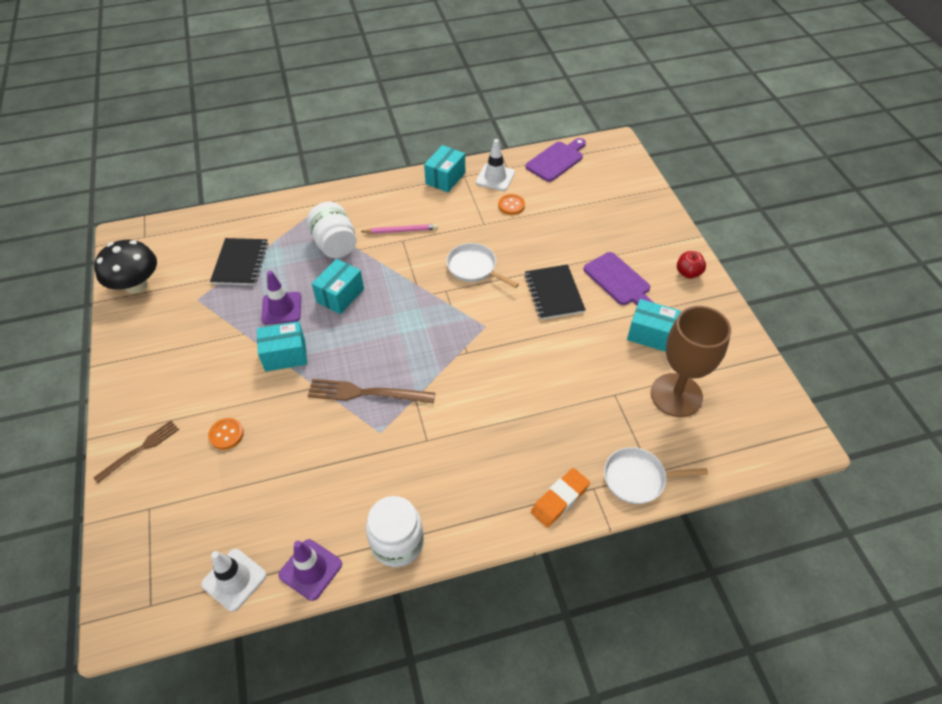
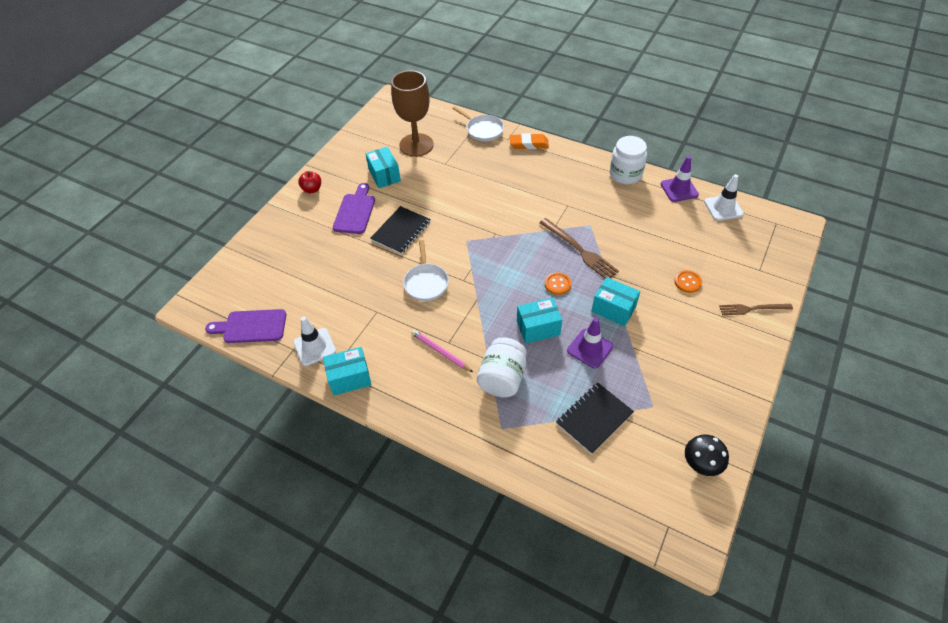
camera: 135 degrees left, 0 degrees up
black mushroom [94,240,157,294] -> black mushroom [685,434,729,476], size x0.66
orange button [498,194,525,215] -> orange button moved to [545,272,571,295]

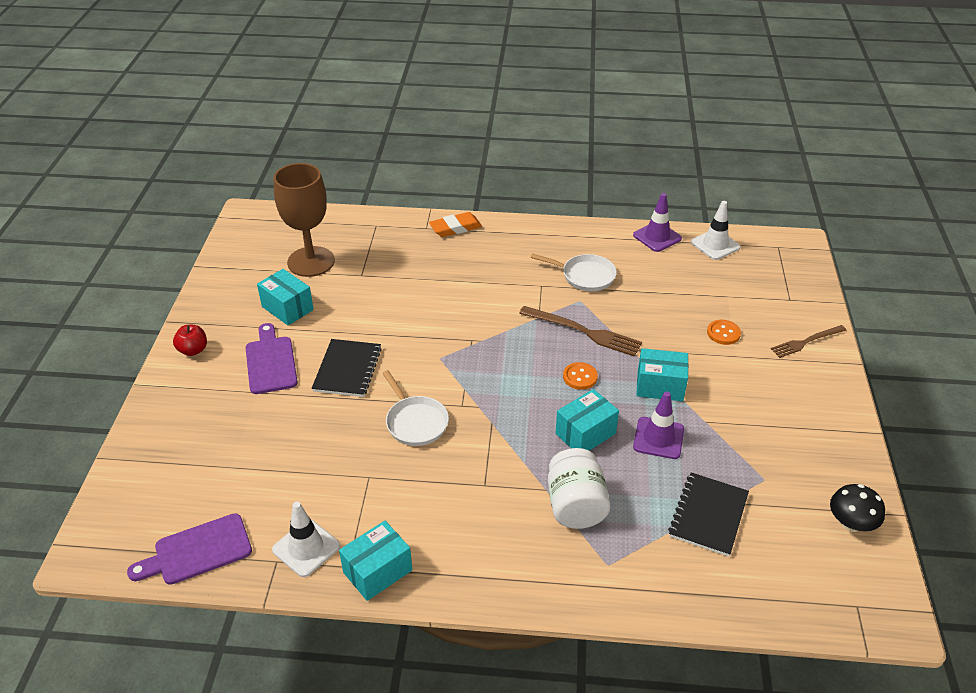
camera: 25 degrees left, 10 degrees down
pink pencil [411,330,473,372] -> none
white pan [452,106,504,141] -> white pan moved to [531,253,617,291]
white jar [610,136,647,184] -> none

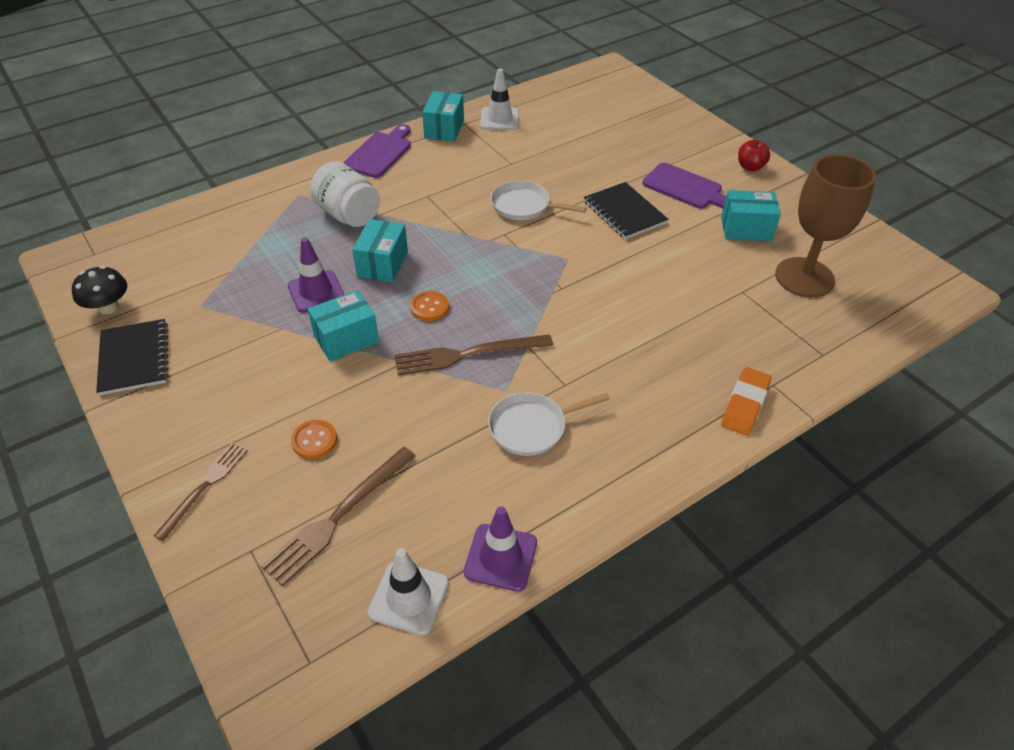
camera: 140 degrees right, 5 degrees up
purple cutting board [127,513,252,585] -> purple cutting board moved to [343,124,411,178]
black notebook [668,473,749,557] -> black notebook moved to [96,319,168,395]
none -> brown fork [261,447,416,586]

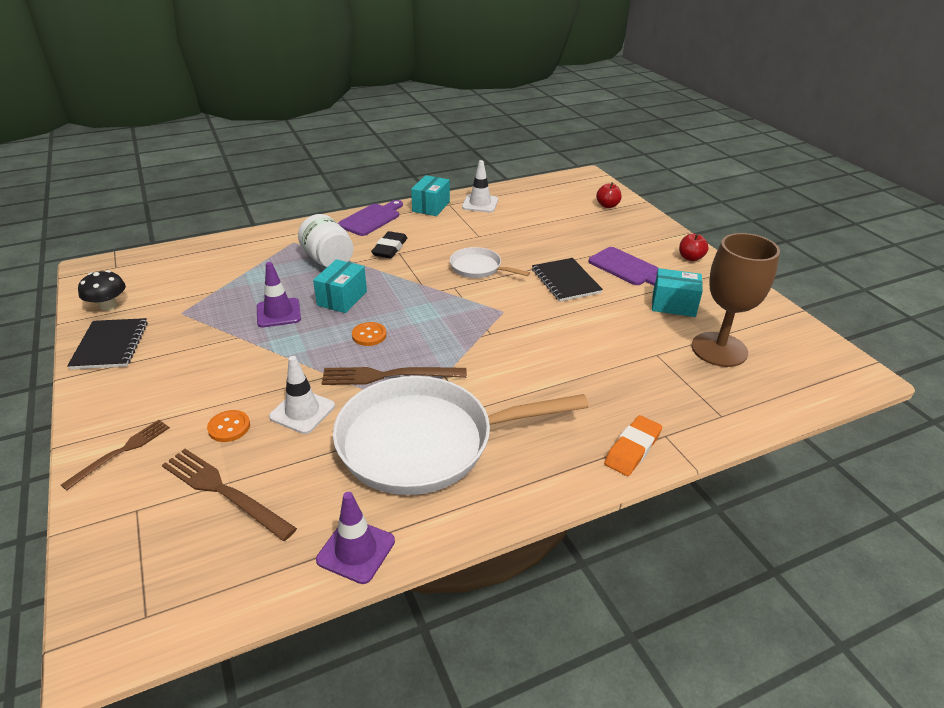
camera: 10 degrees right, 10 degrees down
brown fork [261,447,416,586] -> brown fork turned 75 degrees clockwise [162,449,297,541]
turquoise box [308,290,379,361] -> none
white traffic cone [368,548,449,636] -> white traffic cone moved to [269,356,335,434]
white pan [488,392,610,456] -> white pan [333,376,589,495], size x2.14
none -> black eraser [371,231,407,258]
none -> red apple [596,182,622,208]

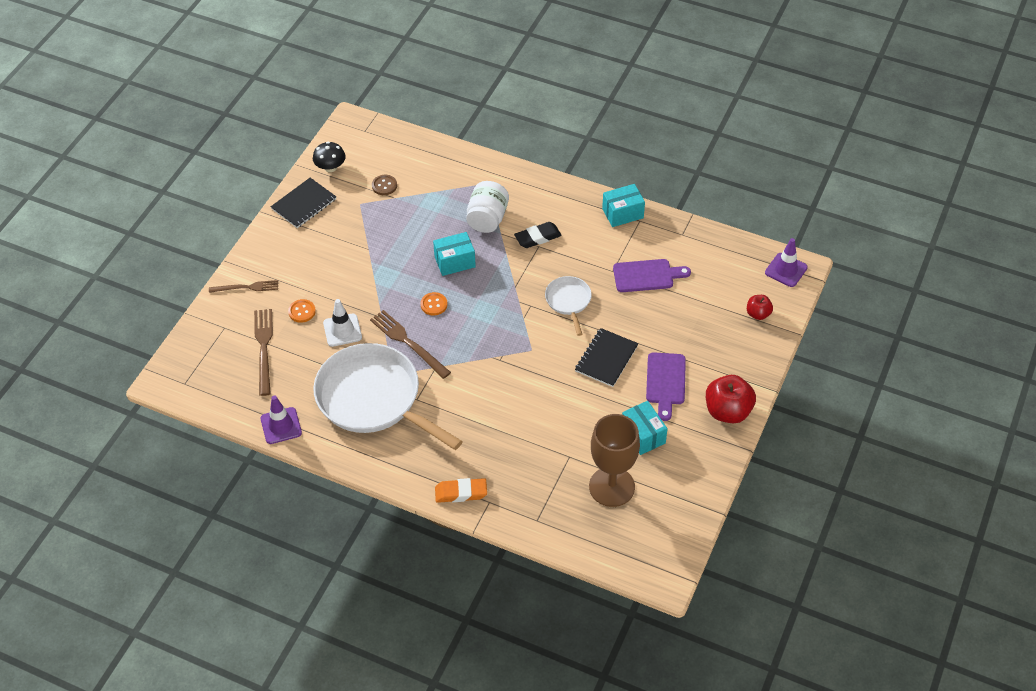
camera: 50 degrees right, 15 degrees up
purple traffic cone [257,262,301,327] -> purple traffic cone moved to [765,238,808,287]
purple cutting board [338,200,403,236] -> purple cutting board moved to [613,259,691,292]
white traffic cone [462,160,498,212] -> none
red apple [679,234,709,261] -> red apple [706,375,756,423], size x1.81
none -> brown button [372,175,397,195]

